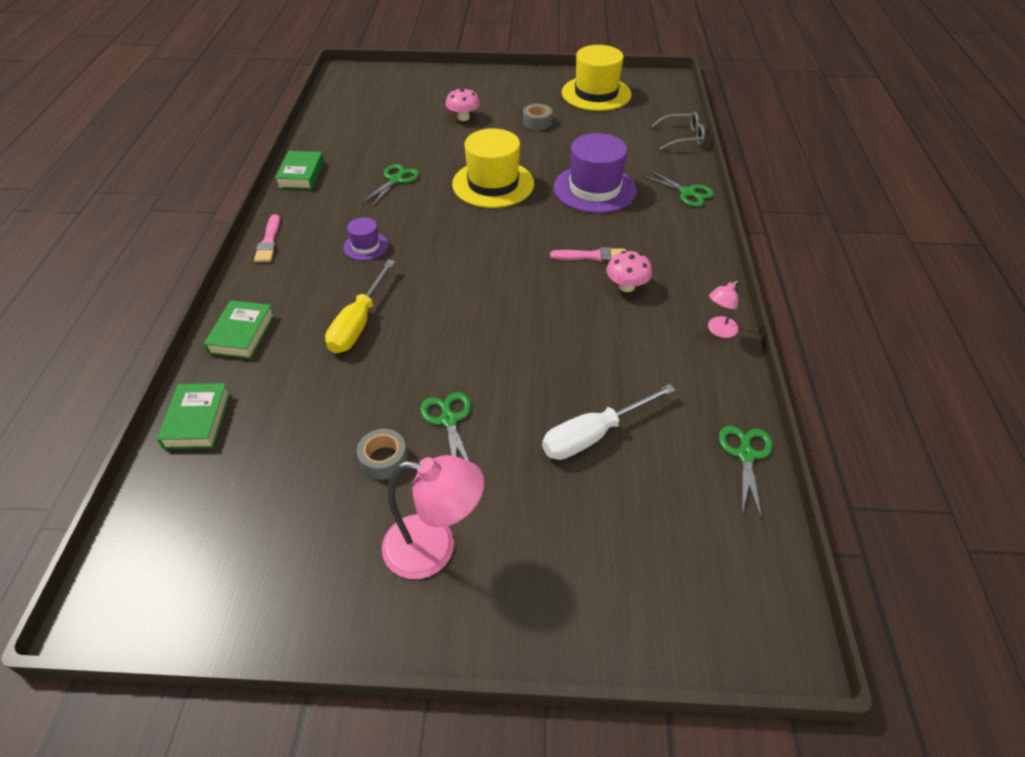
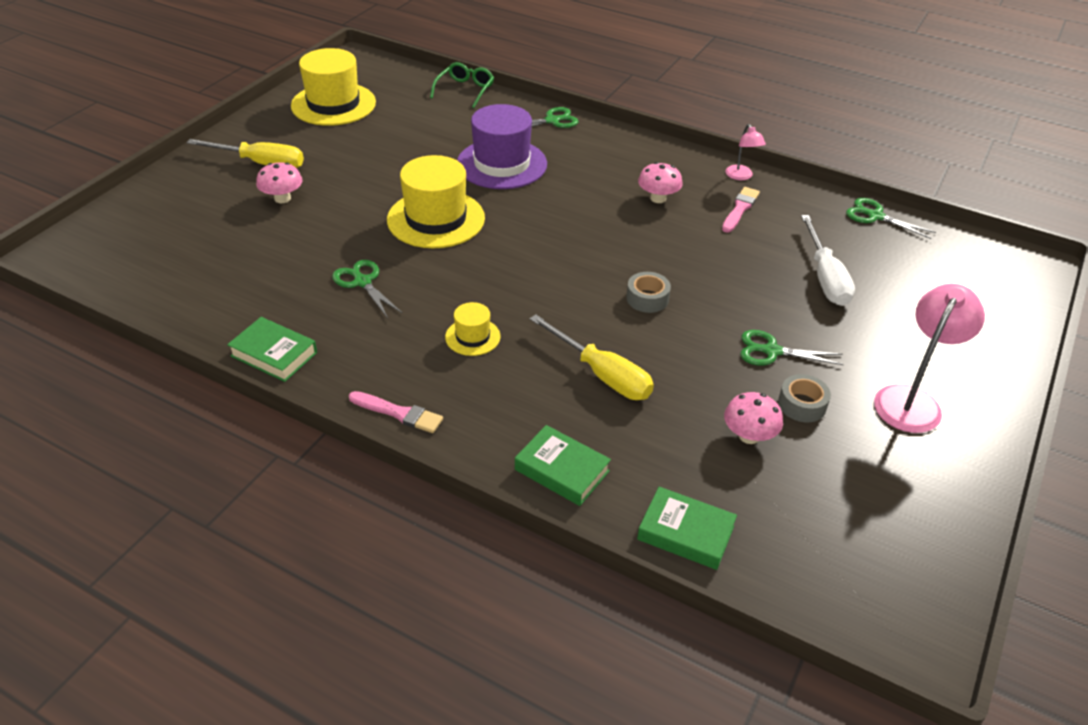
camera: 65 degrees left, 5 degrees down
purple hat [343,217,388,260] -> yellow hat [445,302,501,356]
grey tape [523,104,553,130] -> grey tape moved to [626,272,671,313]
pink brush [550,247,626,262] -> pink brush moved to [722,187,760,233]
grey glasses [651,112,705,150] -> green glasses [430,62,494,108]
none -> yellow screwdriver [186,139,304,168]
none -> pink mushroom [724,392,783,444]

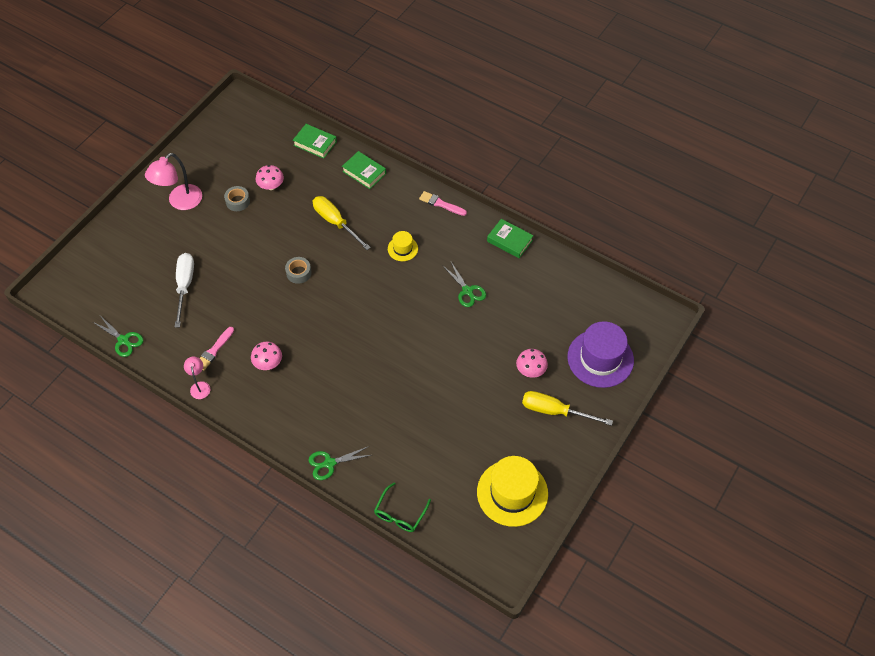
camera: 175 degrees left, 15 degrees up
yellow hat [387,155,485,248] -> none
purple hat [457,104,547,189] -> purple hat moved to [567,321,634,388]
green scissors [740,330,844,365] -> none

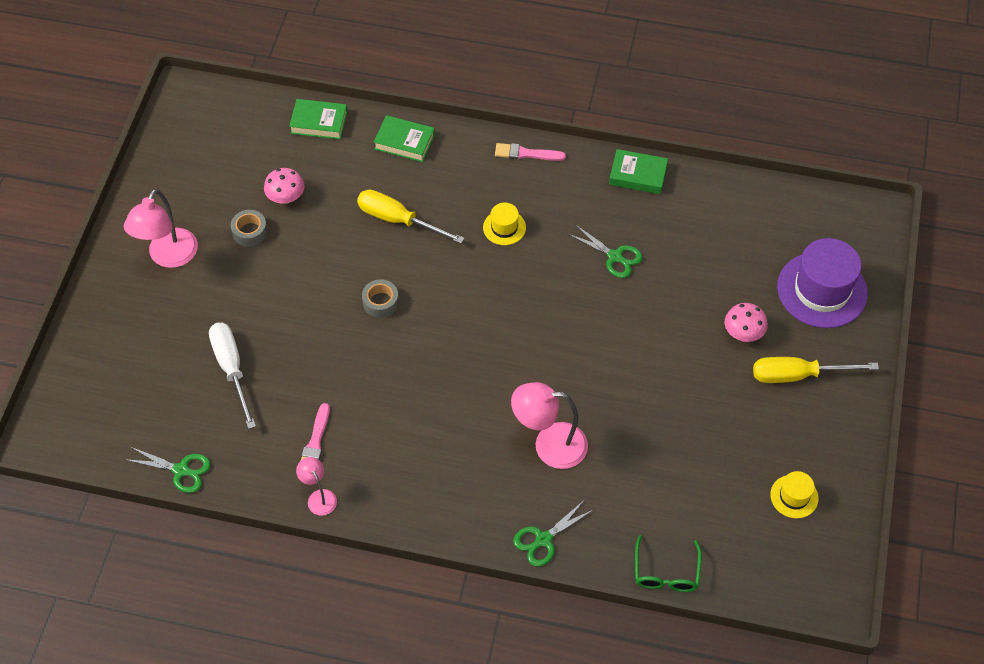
camera: 20 degrees left, 0 degrees up
pink mushroom [251,342,282,370] -> none
yellow hat [477,456,548,527] -> yellow hat [770,471,819,518], size x0.49
none -> pink lamp [511,382,588,469]

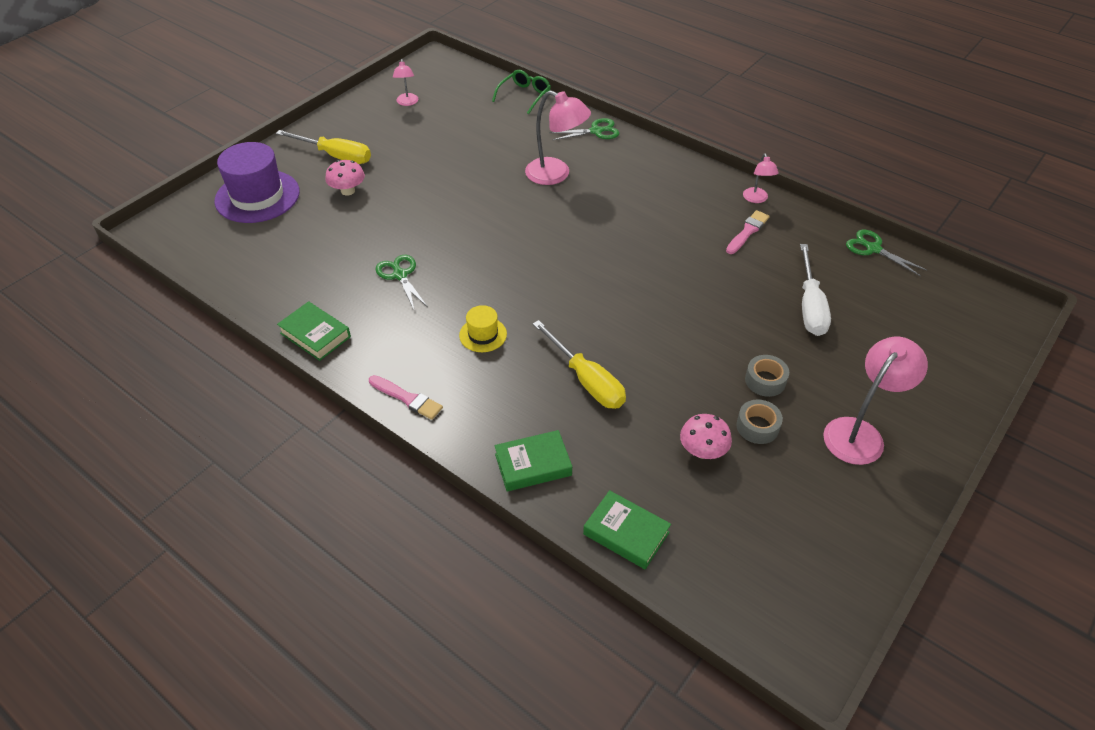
camera: 155 degrees left, 10 degrees down
grey tape [362,279,399,318] -> grey tape moved to [745,355,789,397]
green book [374,115,435,162] -> green book turned 60 degrees counterclockwise [494,430,572,491]
yellow hat [770,471,819,518] -> pink lamp [393,59,418,106]

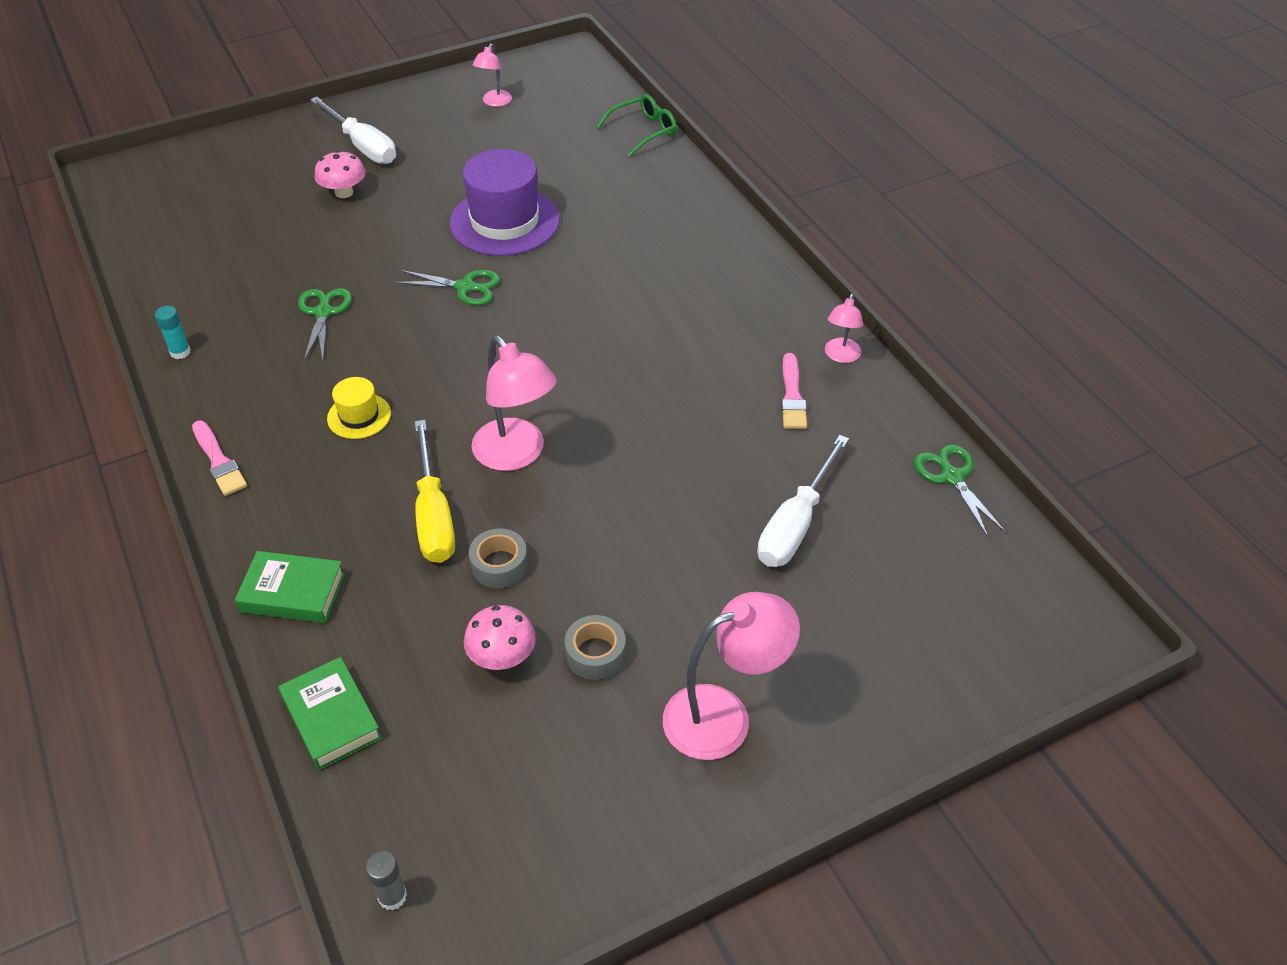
camera: 25 degrees right, 0 degrees up
purple hat [214,142,300,223] -> purple hat moved to [449,149,560,256]
yellow screwdriver [276,130,371,164] -> white screwdriver [310,97,396,164]
green book [277,301,351,361] -> turquoise glue stick [155,306,191,359]
pink lamp [525,90,591,185] -> pink lamp moved to [471,336,557,471]
green scissors [549,118,619,140] -> green scissors moved to [394,270,500,305]
pink brush [726,210,770,254] -> pink brush turned 120 degrees clockwise [781,353,807,429]
grey tape [745,355,789,397] -> grey tape moved to [469,528,528,588]
none -> grey glue stick [365,851,407,911]

